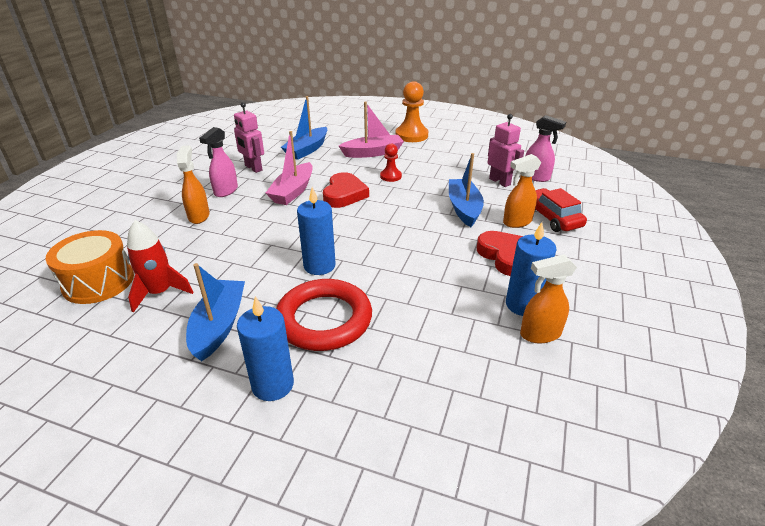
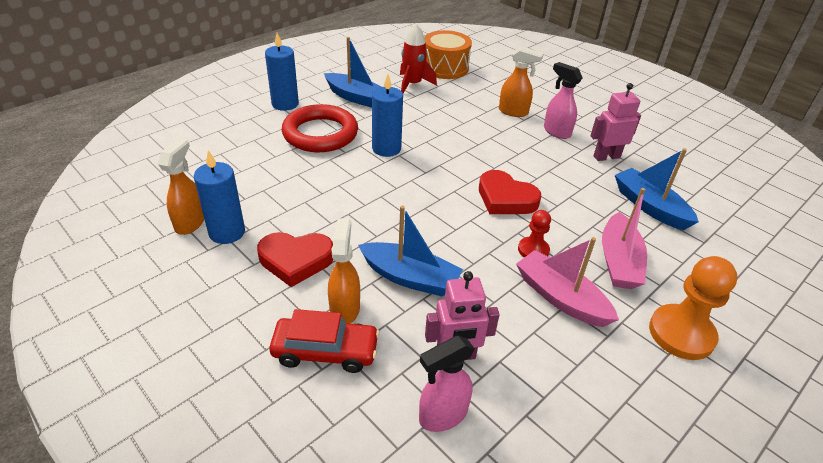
camera: 115 degrees right, 5 degrees up
pink boat [266,131,313,205] -> pink boat moved to [516,237,619,327]

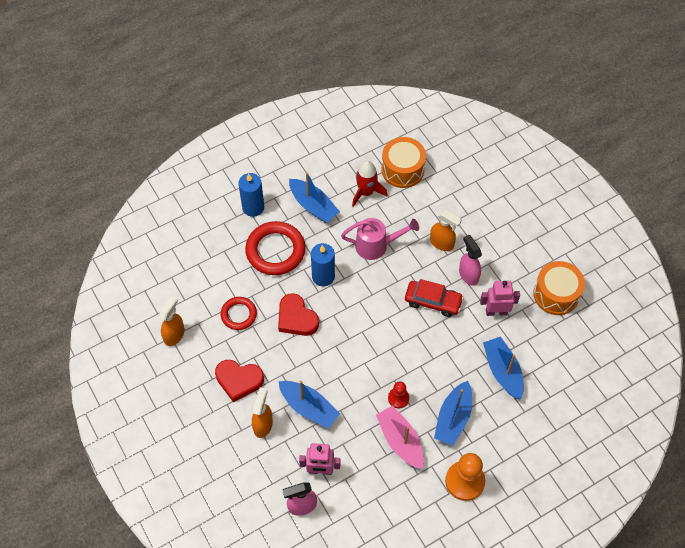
camera: 15 degrees right, 20 degrees up
blue candle [194,150,245,244] -> none
red car [269,309,380,373] -> red car moved to [405,279,464,317]
red heart [479,170,541,214] -> red heart moved to [278,293,319,336]
pink boat [602,188,647,289] -> blue boat [434,381,472,446]
none -> red ring [221,297,257,330]
none -> pink watering can [341,218,419,260]
none -> orange drum [533,261,585,315]

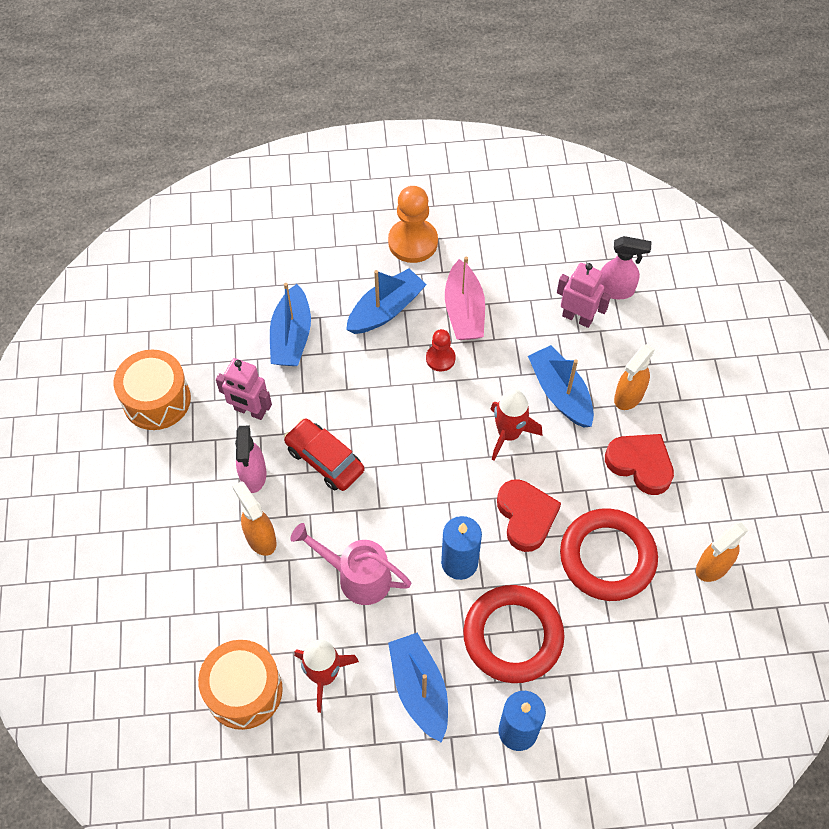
camera: 155 degrees left, 0 degrees up
red ring [221,297,257,330] -> red ring [560,508,658,601], size x1.70
none -> red rocket [491,389,542,461]

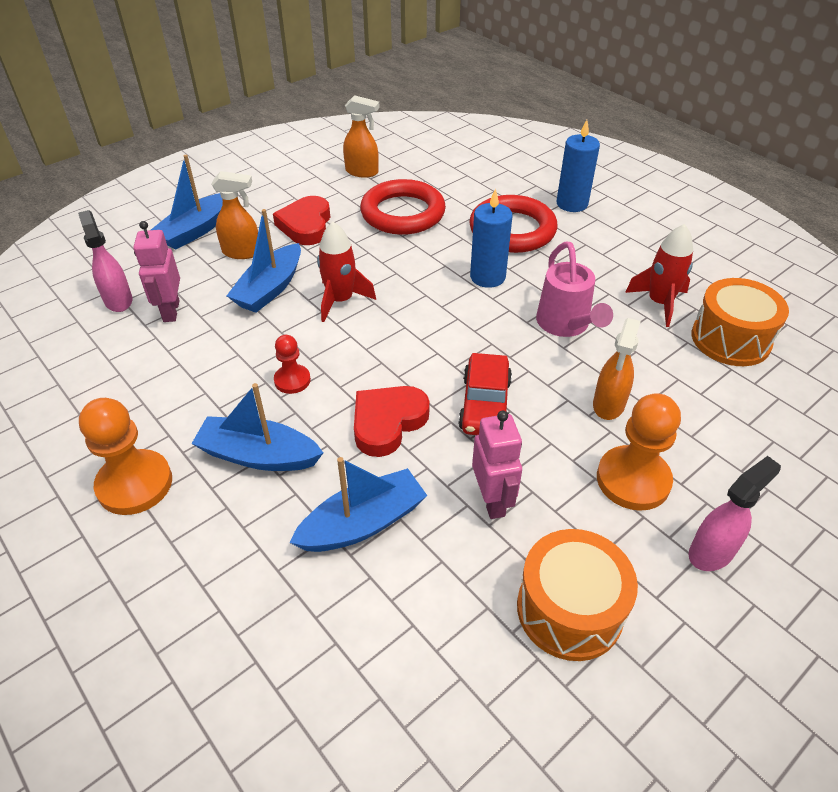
camera: 125 degrees left, 15 degrees down
pink spray bottle [235,425,267,493] -> pink spray bottle moved to [688,456,781,571]
blue boat [388,633,448,742] -> blue boat moved to [151,155,223,250]
pink boat [445,256,485,340] -> none
red heart [497,479,561,552] -> red heart moved to [354,386,430,457]
none -> orange pawn [597,393,681,511]

